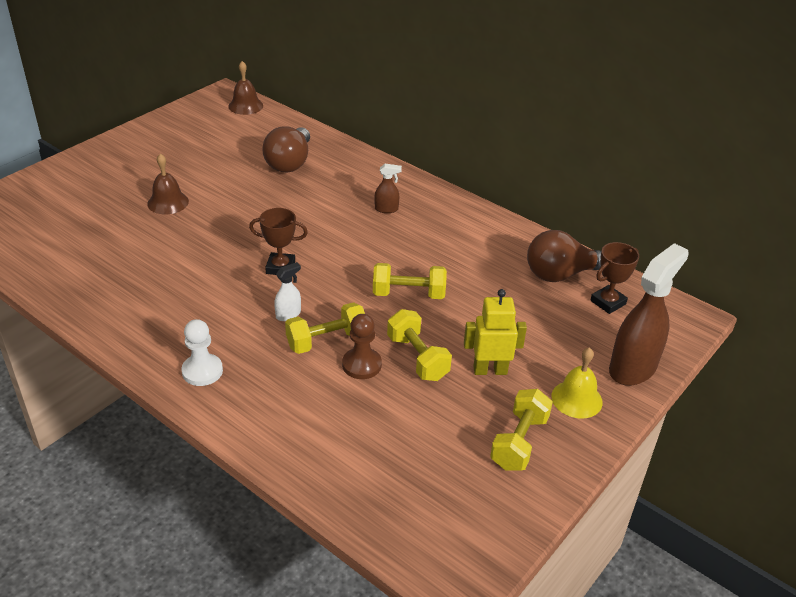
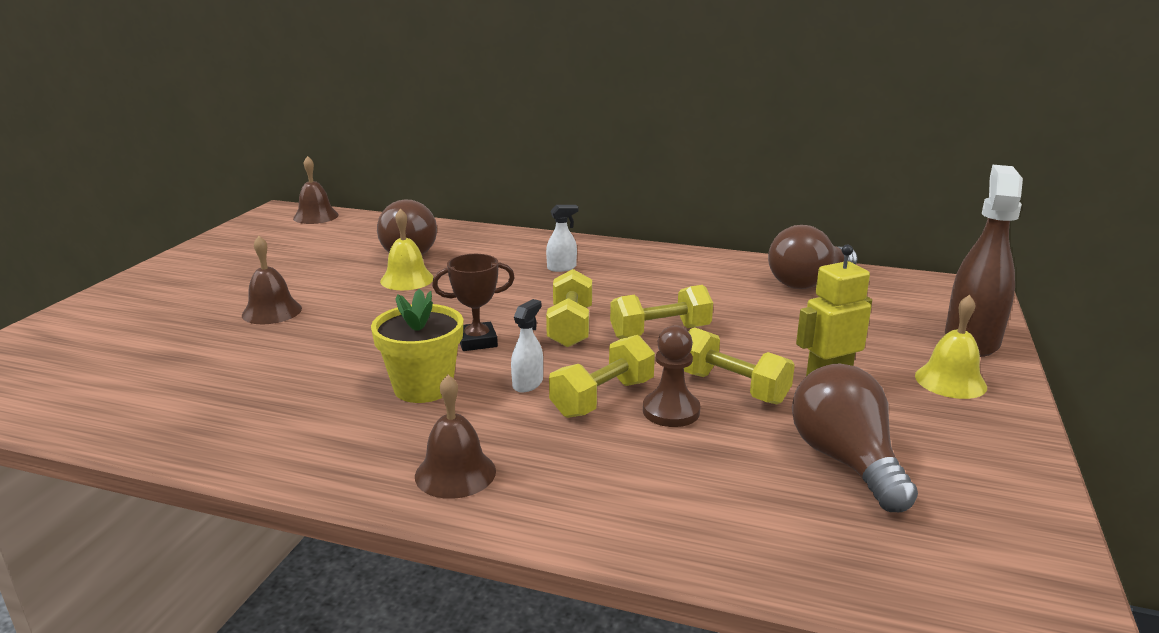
camera: 20 degrees left, 15 degrees down
white pawn [181,319,223,386] -> brown bell [415,375,496,499]
brown spray bottle [374,164,402,213] -> white spray bottle [546,205,578,272]
yellow dumbbell [490,389,553,471] -> yellow dumbbell moved to [546,269,592,347]
brown trophy [590,242,639,314] -> none
none -> yellow flower pot [371,289,463,403]
none -> yellow bell [380,209,434,290]
none -> brown light bulb [792,364,918,512]

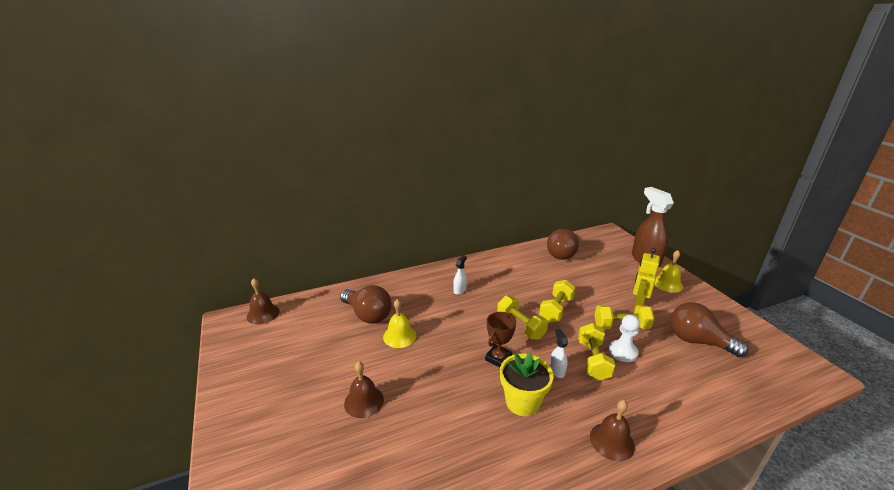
camera: 40 degrees left, 5 degrees up
brown pawn [643,325,701,427] -> white pawn [609,315,640,362]

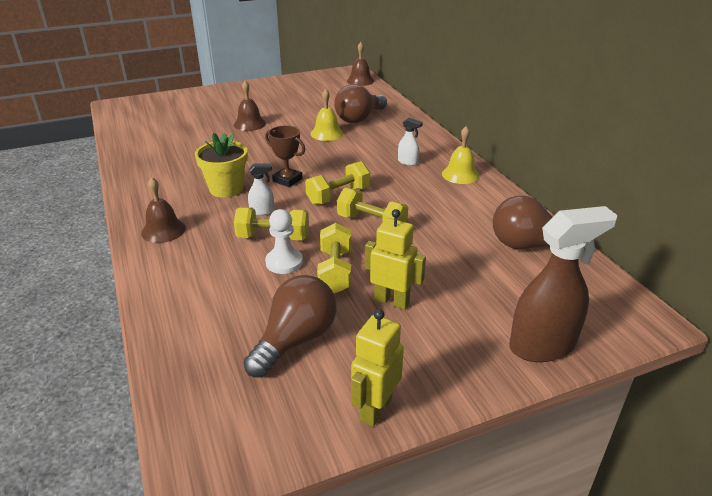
camera: 90 degrees right, 5 degrees up
yellow bell [655,250,683,293] -> yellow bell moved to [442,126,480,184]
none -> yellow robot [351,309,404,427]

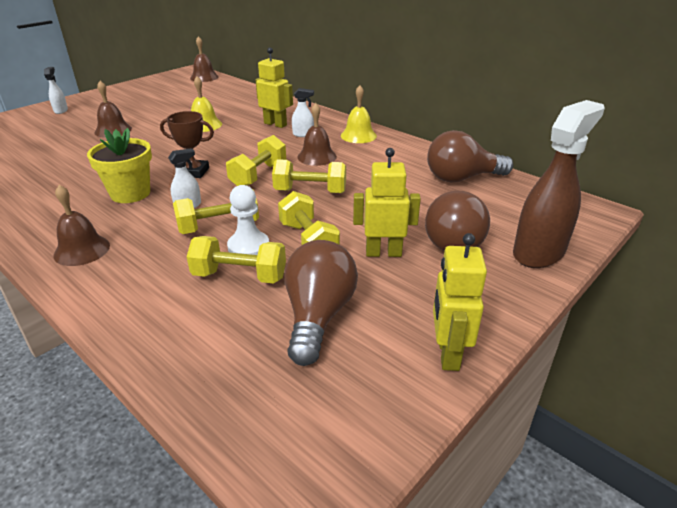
camera: 25 degrees left, 0 degrees up
brown light bulb [334,84,387,123] -> brown light bulb moved to [425,191,490,251]
none -> white spray bottle [44,67,68,114]
none -> yellow dumbbell [187,236,286,284]
none -> yellow robot [256,48,293,128]
none -> brown bell [298,103,337,166]

